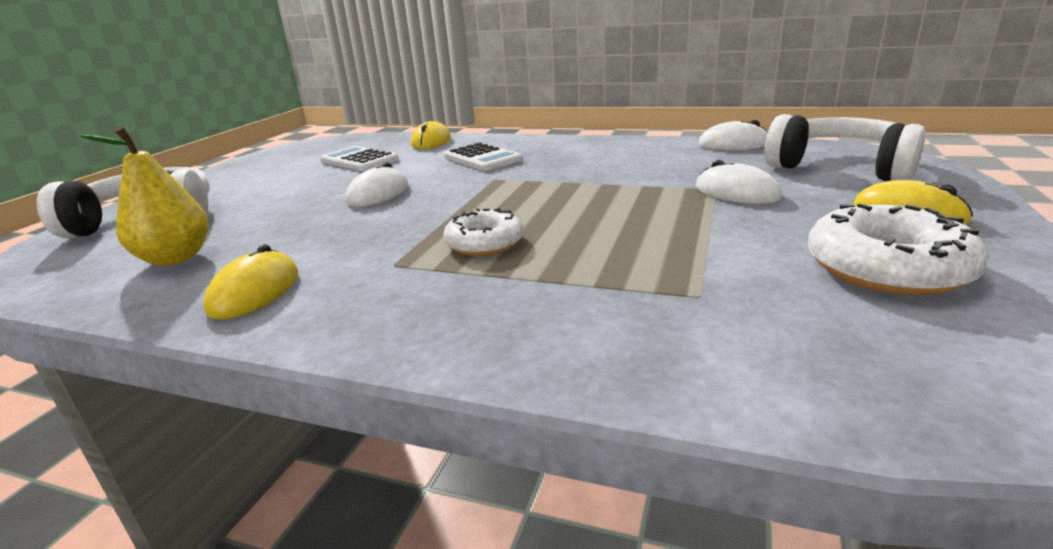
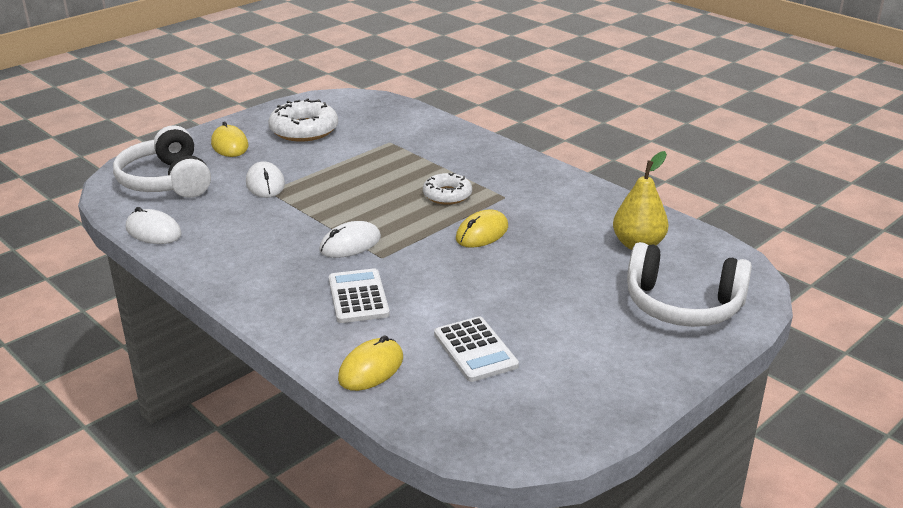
camera: 155 degrees left, 5 degrees up
yellow mouse [203,244,298,320] -> yellow mouse moved to [456,209,508,248]
white mouse [346,162,408,207] -> white mouse moved to [319,221,381,258]

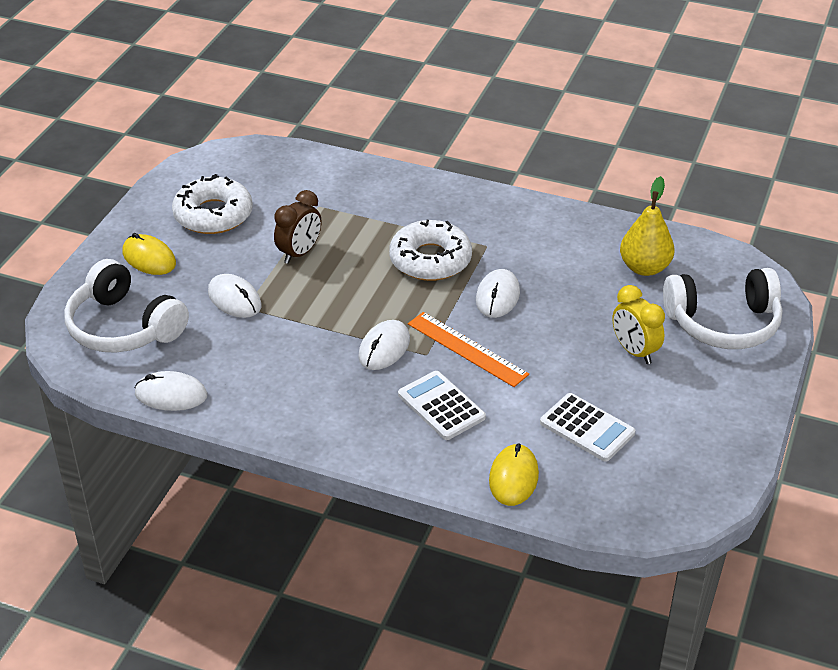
camera: 25 degrees left, 10 degrees up
white donut [423,173,472,205] -> white donut [389,220,472,281], size x1.57
yellow mouse [456,209,508,248] -> white mouse [476,269,520,318]
none -> brown clock [274,190,322,264]
none -> orange ruler [408,312,529,387]
none -> yellow clock [612,285,665,364]

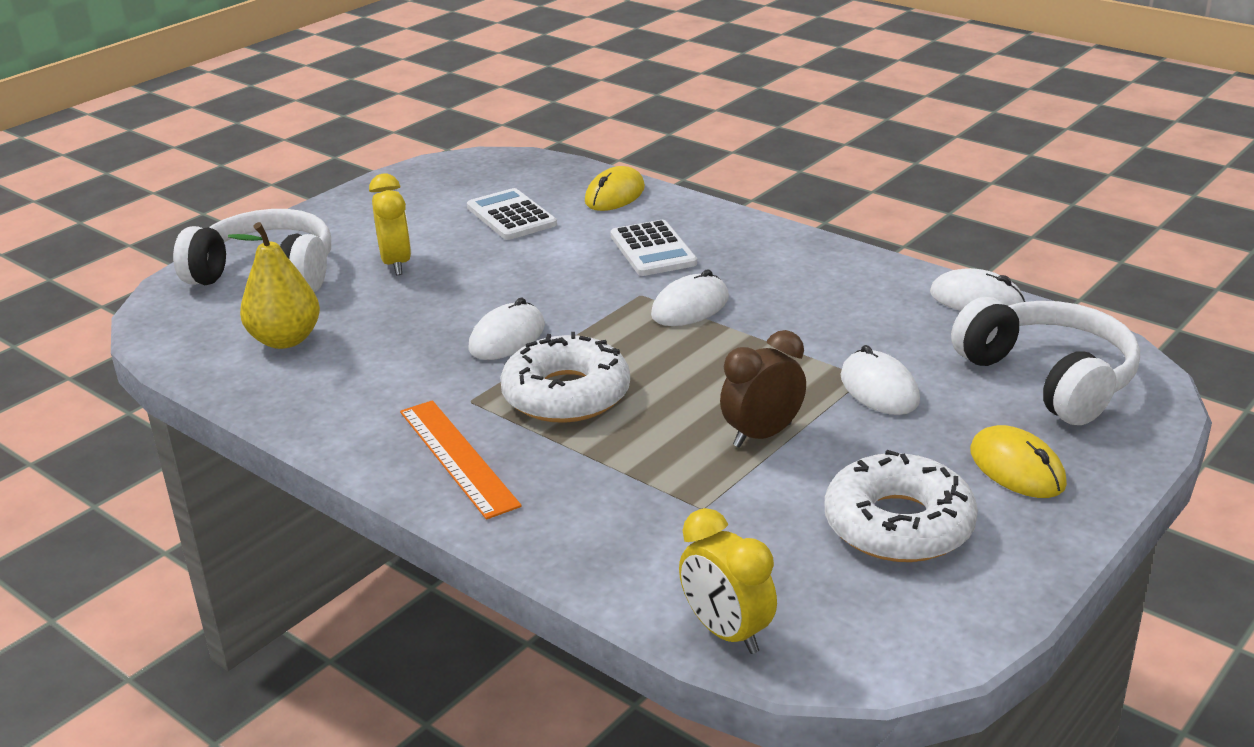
camera: 160 degrees left, 10 degrees down
orange ruler [408,312,529,387] -> orange ruler moved to [400,400,522,520]
none -> yellow clock [679,508,777,654]

